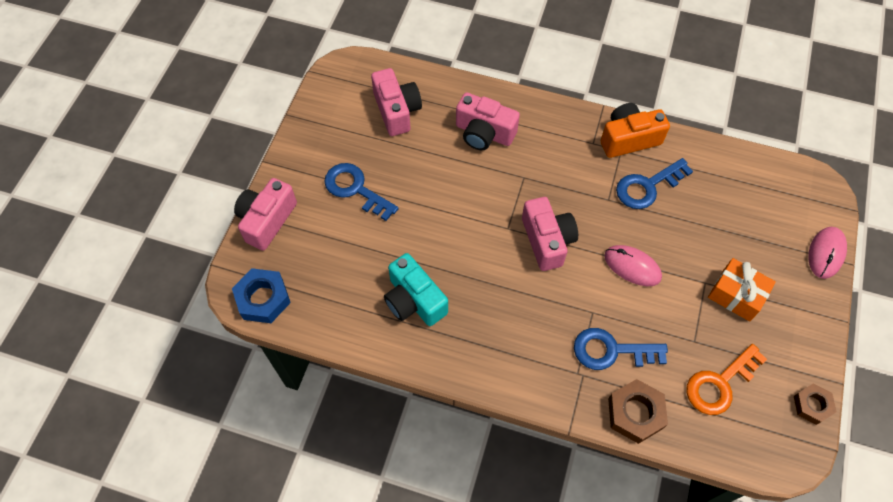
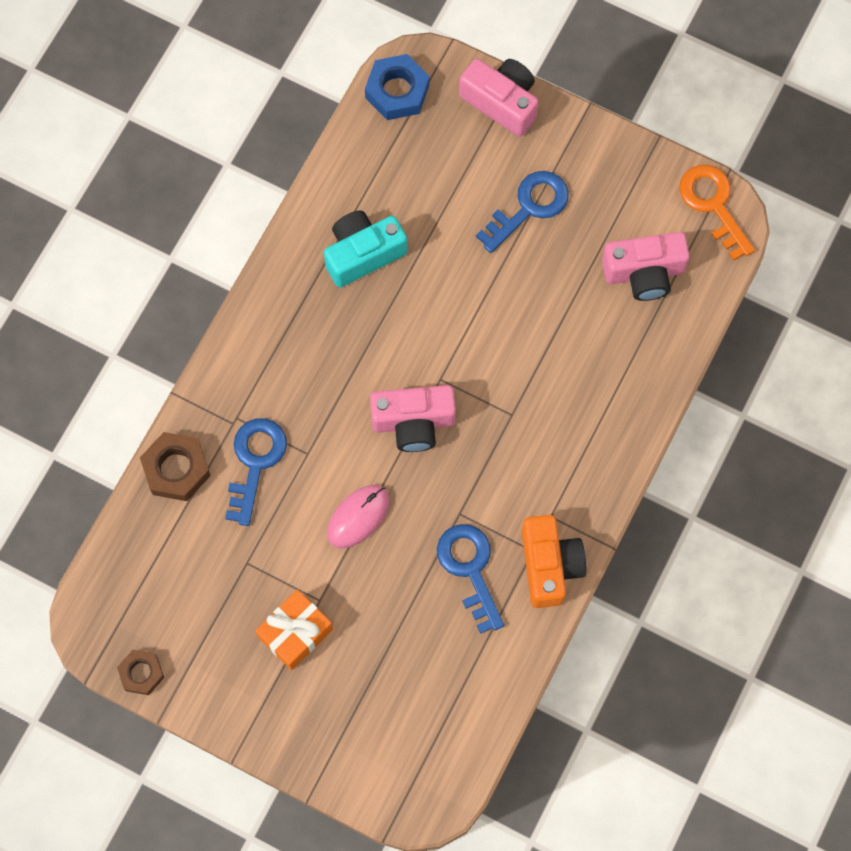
camera: 100 degrees right, 10 degrees up
pink camera [456,92,520,150] -> none
orange key [687,344,767,415] -> orange key moved to [679,165,755,261]
pink mouse [808,227,847,279] -> none

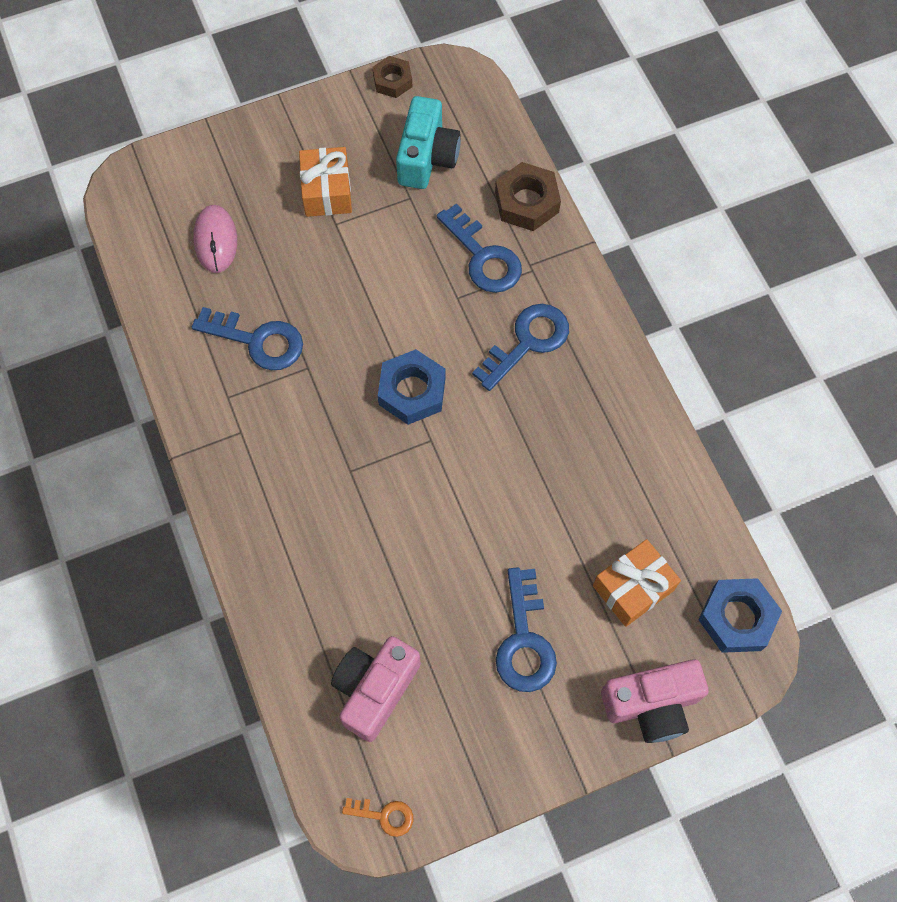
camera: 130 degrees right, 5 degrees down
turquoise camera [324,210,407,288] -> turquoise camera moved to [396,96,461,189]
pink mouse [327,485,390,548] -> pink mouse moved to [193,205,237,273]
pink camera [370,385,456,452] -> blue nut [378,349,446,425]
orange camera [522,515,586,608] -> none
orange key [679,165,755,261] -> orange key [342,798,413,837], size x0.54
none -> blue key [472,304,569,391]
none -> orange gift [593,539,681,627]

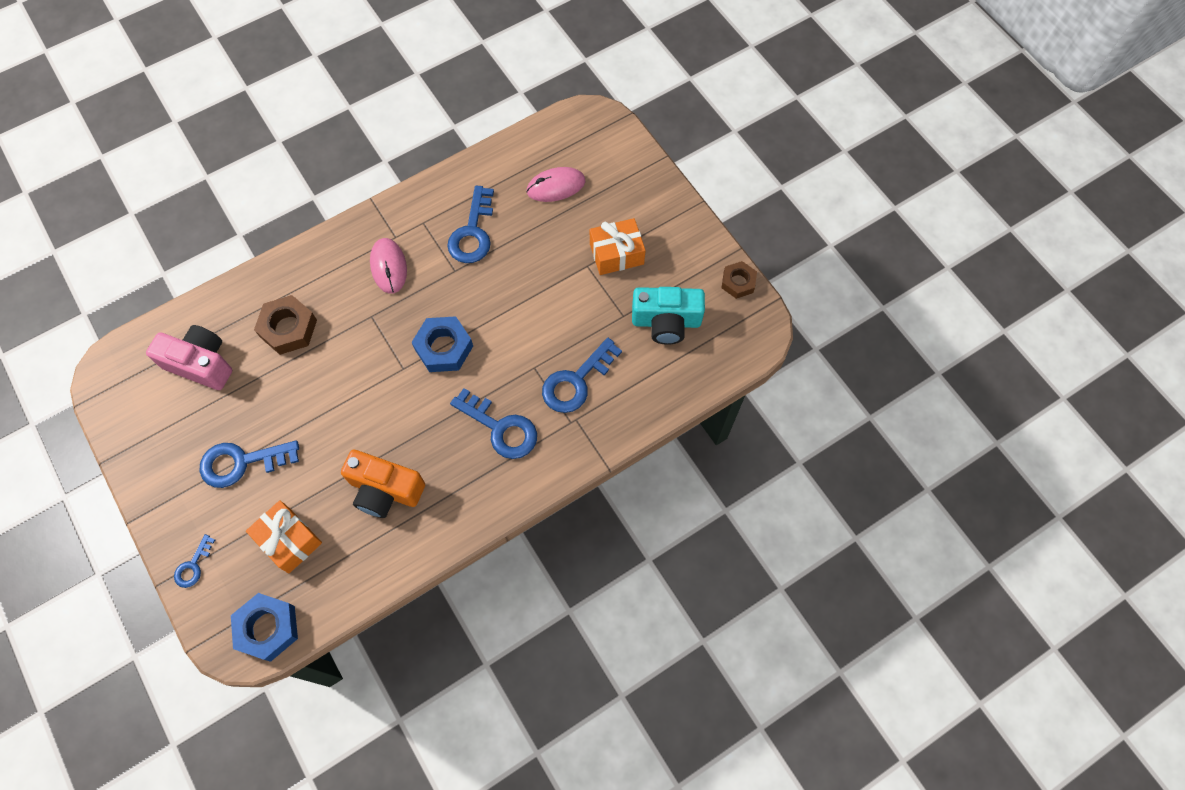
camera: 80 degrees right, 0 degrees up
orange key [342,798,413,837] -> none
brown nut [495,162,561,231] -> brown nut moved to [254,295,317,355]
pink camera [601,659,709,743] -> blue key [174,534,215,588]
none -> orange camera [341,450,425,518]
none -> pink mouse [370,238,407,294]

